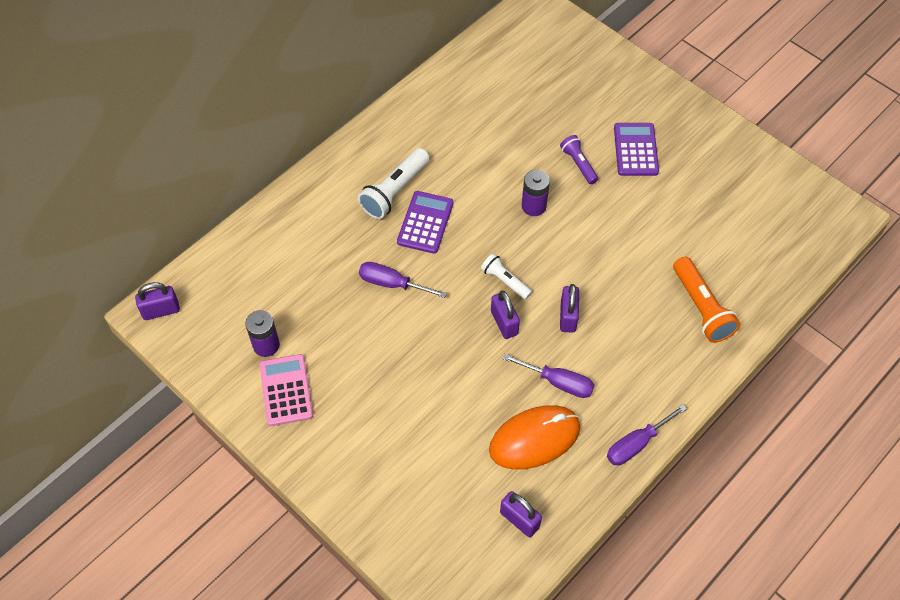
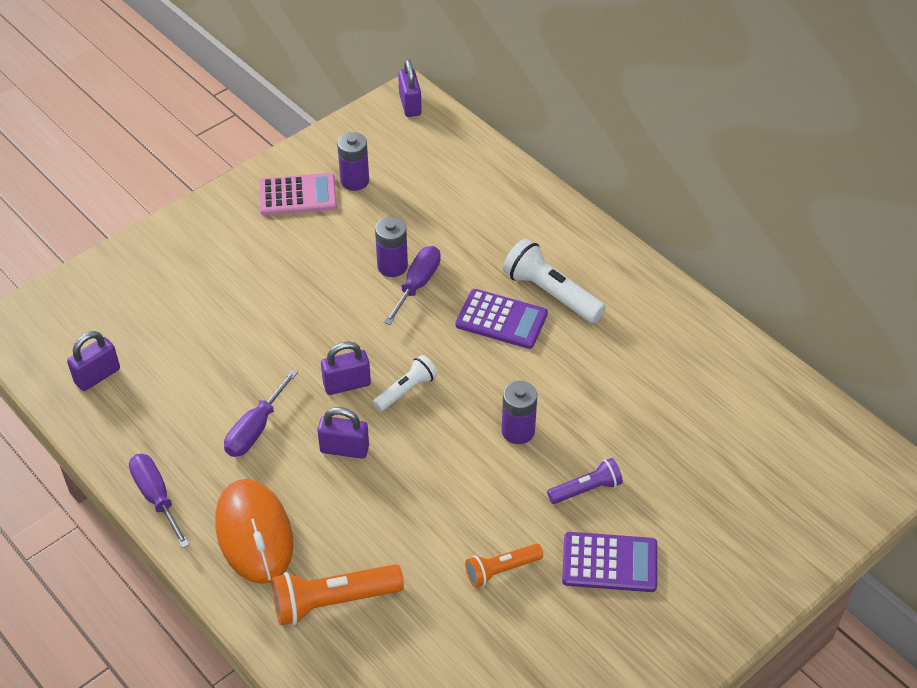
camera: 95 degrees right, 10 degrees down
orange mouse [489,405,580,470] -> orange mouse moved to [215,479,293,584]
none -> purple battery [375,217,408,277]
none -> orange flashlight [465,544,543,587]

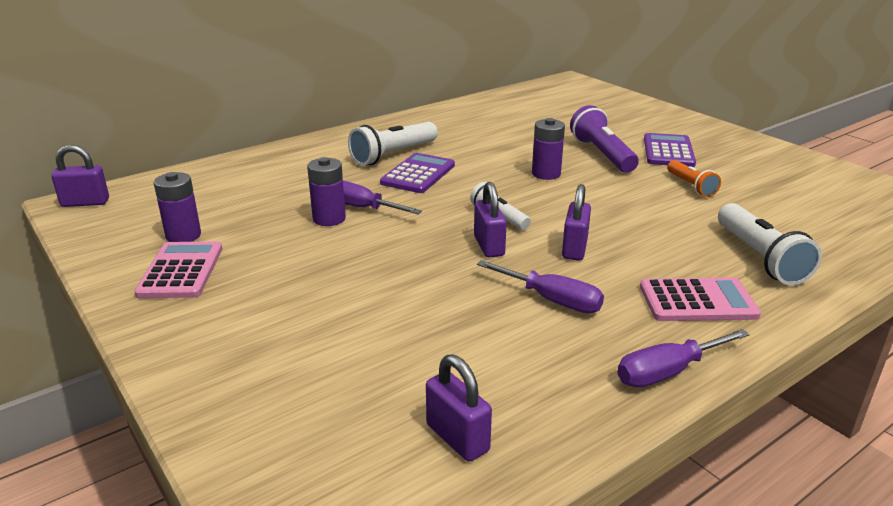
camera: 85 degrees left, 20 degrees down
orange mouse [215,479,293,584] -> pink calculator [640,277,761,321]
orange flashlight [272,564,404,626] -> white flashlight [718,203,822,285]
purple flashlight [547,458,623,504] -> purple flashlight [570,105,639,173], size x1.63

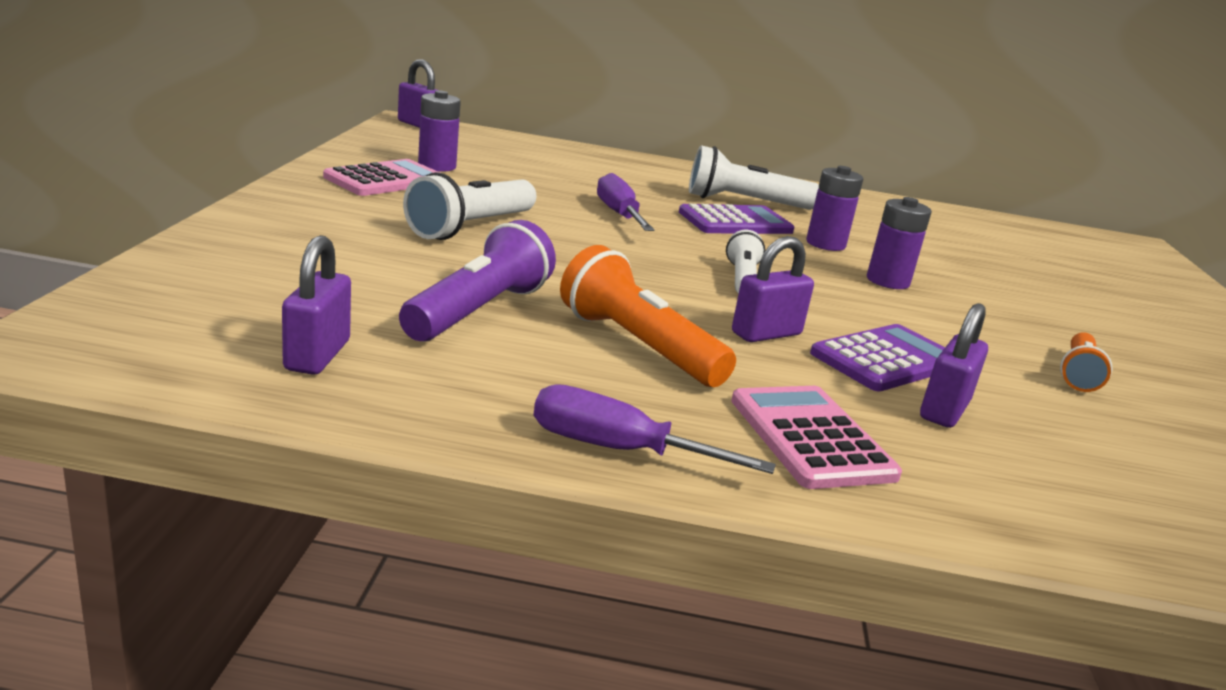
camera: 40 degrees right, 5 degrees down
purple battery [307,157,346,226] -> purple battery moved to [806,166,863,251]
purple padlock [474,182,507,257] -> purple padlock moved to [920,303,988,428]
purple screwdriver [477,260,604,313] -> orange flashlight [560,245,736,387]
purple flashlight [570,105,639,173] -> purple flashlight moved to [399,220,556,341]
pink calculator [640,277,761,321] -> pink calculator turned 150 degrees counterclockwise [731,386,902,489]
purple calculator [644,133,696,167] -> purple calculator moved to [810,324,945,392]
white flashlight [718,203,822,285] -> white flashlight moved to [403,172,537,240]

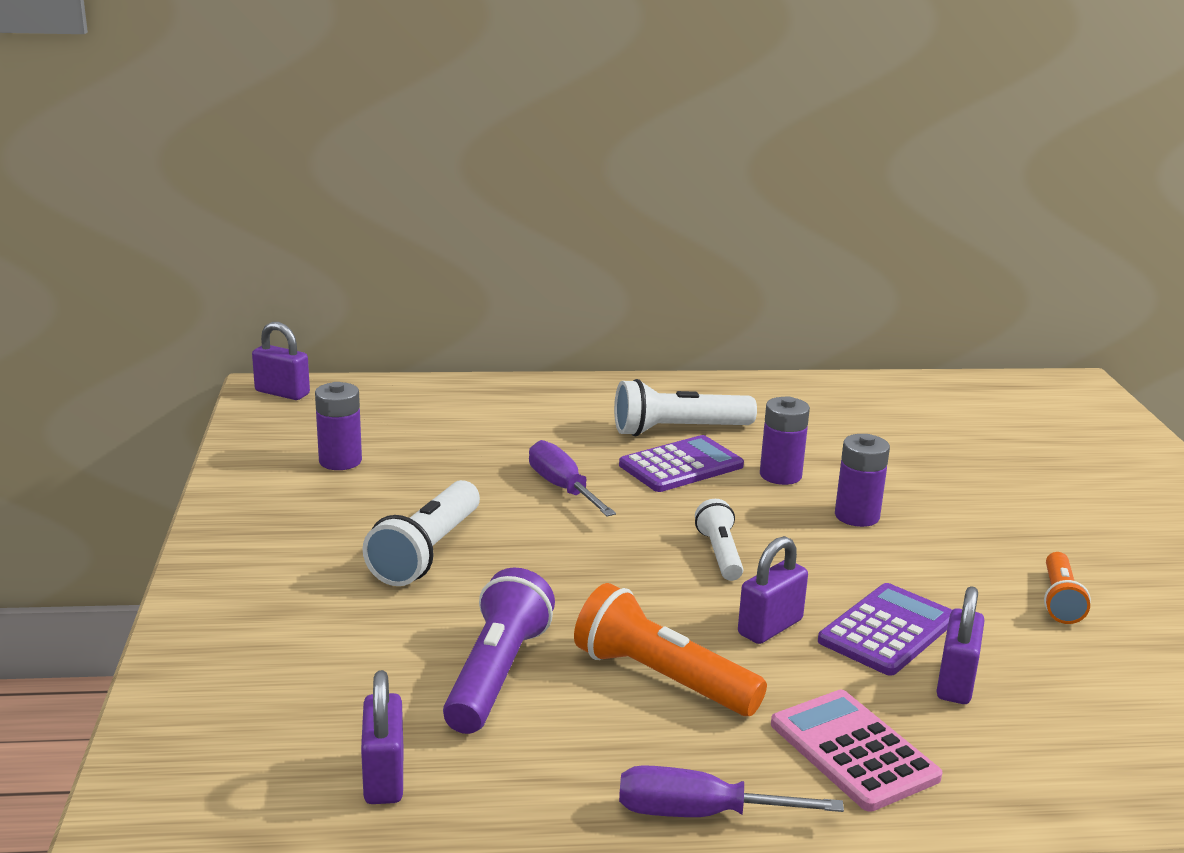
camera: 10 degrees left, 0 degrees up
pink calculator [323,159,440,196] -> none

